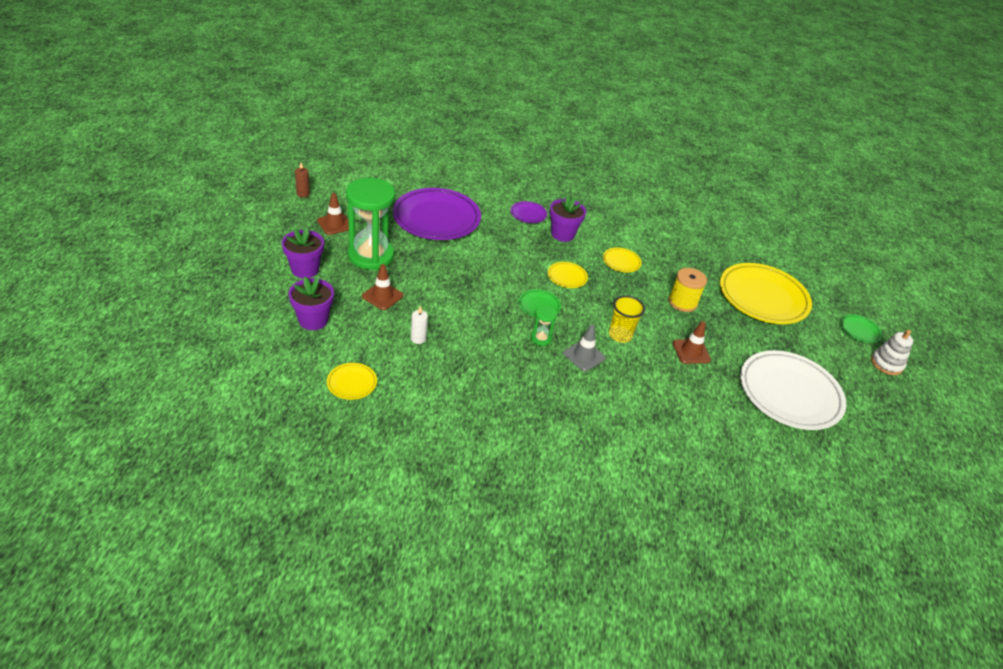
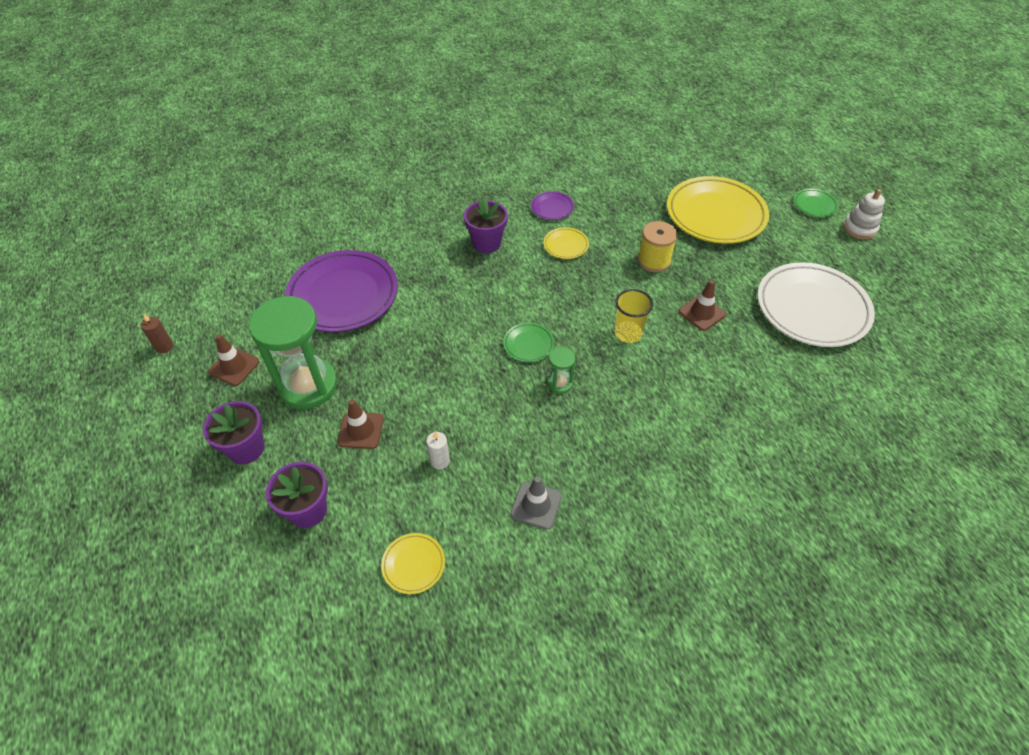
camera: 25 degrees left, 10 degrees up
purple plate [510,201,547,223] -> purple plate moved to [531,191,574,220]
yellow plate [548,262,588,288] -> none
grey traffic cone [563,325,606,371] -> grey traffic cone moved to [510,476,562,530]

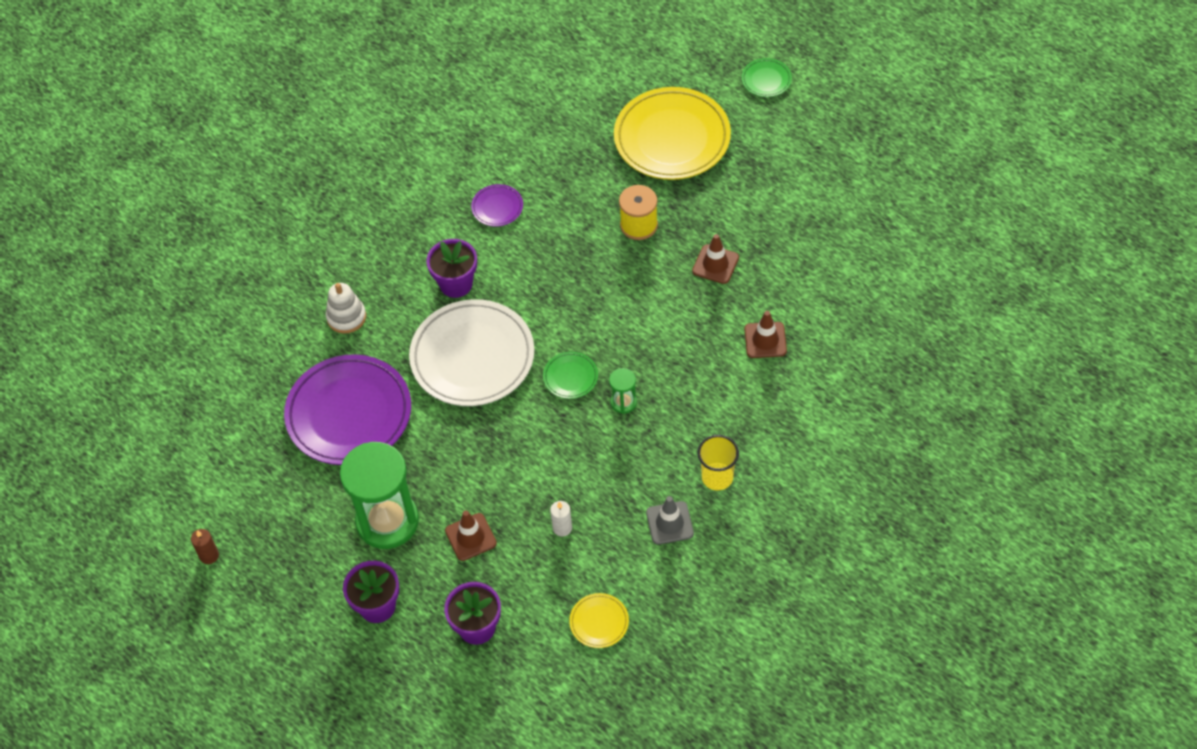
camera: 25 degrees left, 5 degrees up
brown traffic cone [208,334,259,386] -> brown traffic cone moved to [745,311,787,358]
yellow plate [544,227,589,259] -> none
yellow cup [615,289,653,343] -> yellow cup moved to [697,435,739,491]
white plate [757,262,875,347] -> white plate moved to [409,299,534,406]
white stacking toy [843,189,885,240] -> white stacking toy moved to [326,283,366,334]

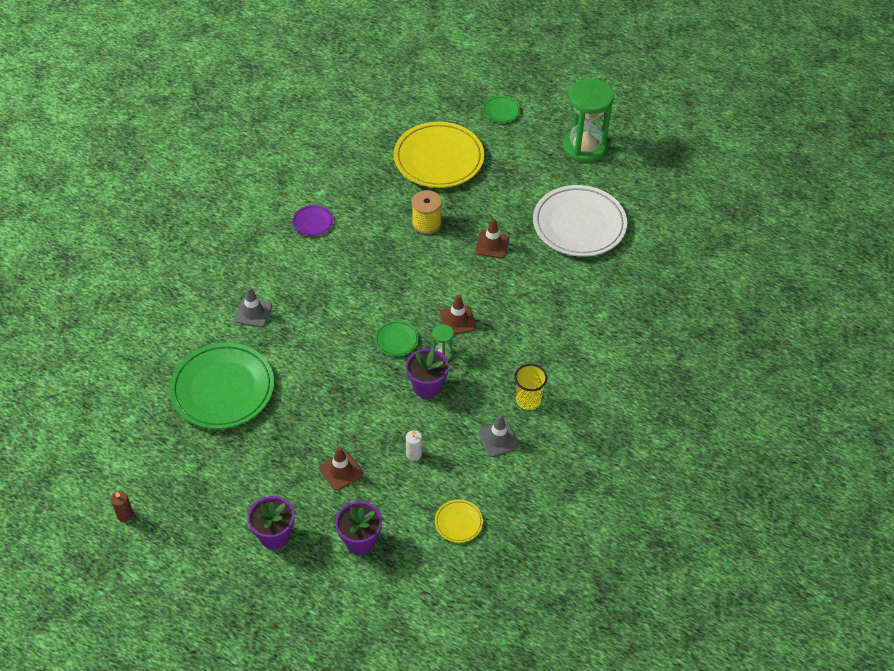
camera: 15 degrees left, 5 degrees down
purple plate [284,354,411,465] -> green plate [169,342,274,429]
white stacking toy [326,283,366,334] -> none
green hourglass [340,442,419,549] -> green hourglass moved to [563,78,614,163]
white plate [409,299,534,406] -> white plate moved to [533,185,627,257]
purple flower pot [426,239,477,298] -> purple flower pot moved to [406,349,449,399]
brown traffic cone [745,311,787,358] -> brown traffic cone moved to [440,295,476,334]
none -> grey traffic cone [235,287,272,327]

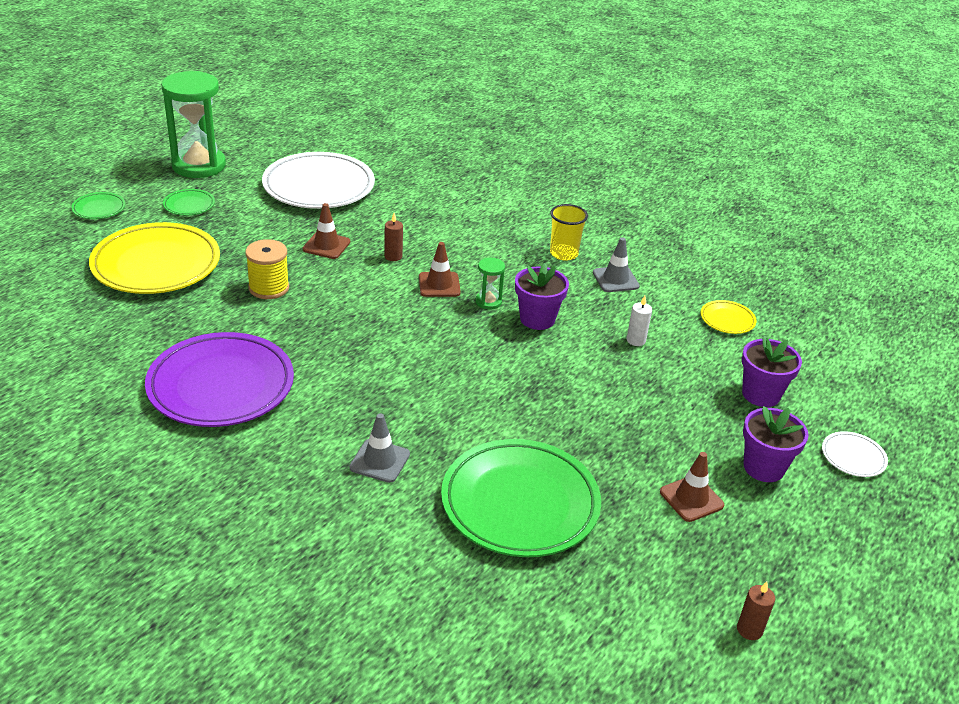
camera: 85 degrees left, 15 degrees down
purple plate [292,205,334,236] -> purple plate [145,332,294,427], size x2.29
brown traffic cone [319,447,363,491] -> brown traffic cone moved to [660,452,724,522]
green plate [375,321,419,356] -> green plate moved to [163,189,215,215]
none -> brown candle [384,213,403,261]
none -> white plate [822,431,888,477]

